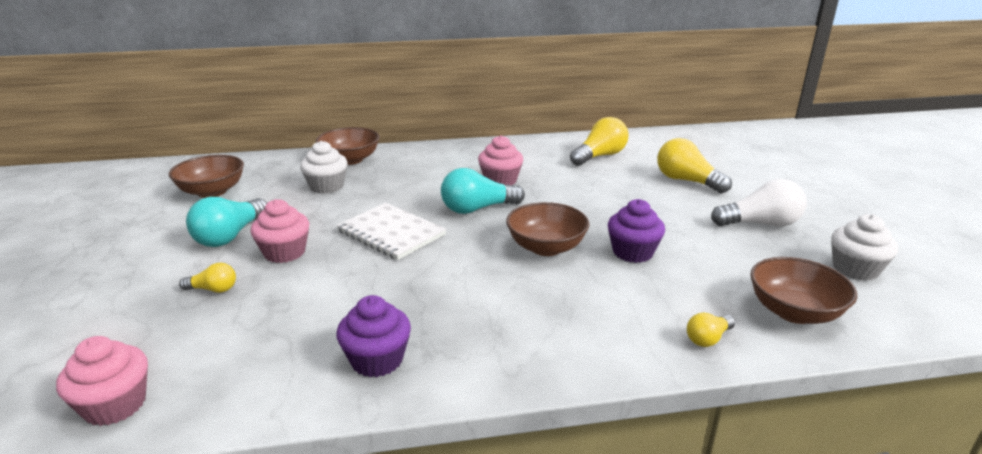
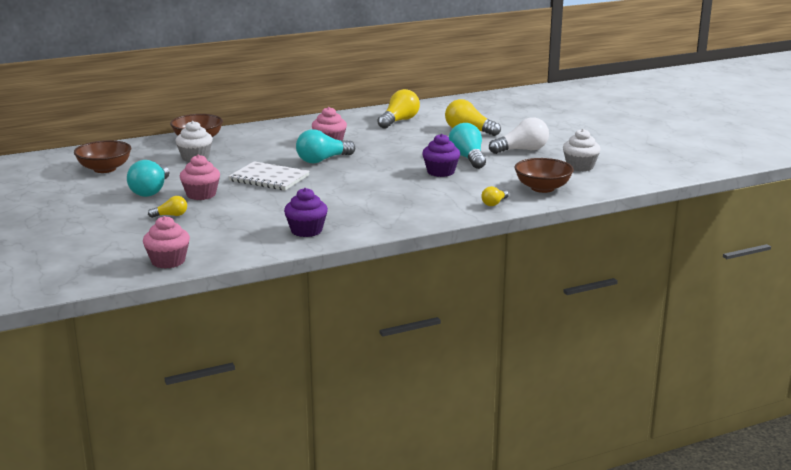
camera: 15 degrees left, 5 degrees down
brown bowl [506,202,590,256] -> none
none -> turquoise light bulb [449,123,486,169]

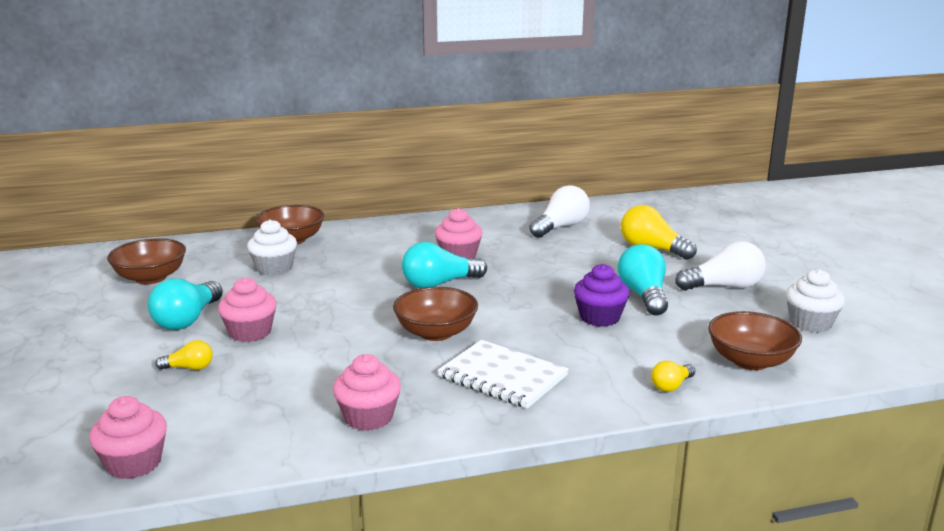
camera: 10 degrees right, 0 degrees up
white notebook [228,161,310,190] -> white notebook moved to [438,340,569,409]
purple cupcake [284,188,328,237] -> pink cupcake [333,354,401,431]
yellow light bulb [377,89,420,129] -> white light bulb [529,185,590,238]
none -> brown bowl [393,287,478,341]

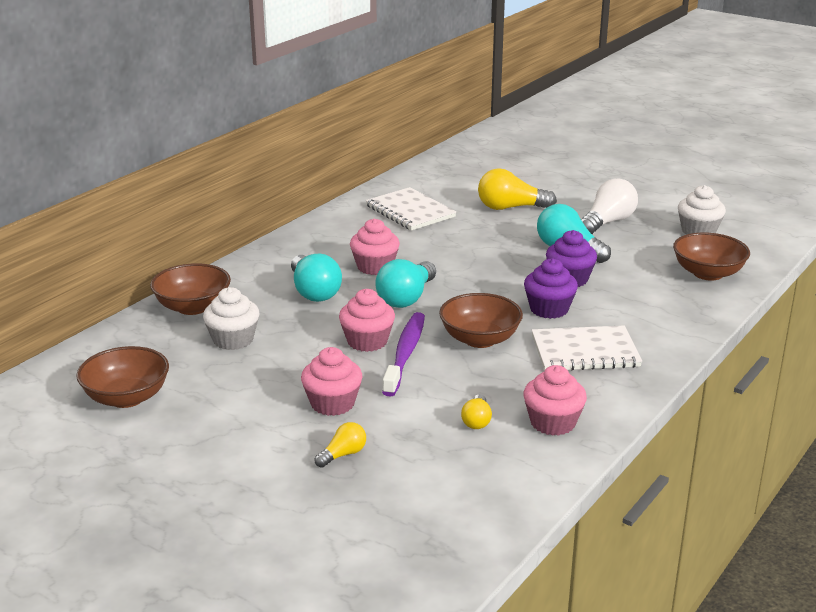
camera: 40 degrees left, 5 degrees up
pink cupcake [89,396,167,479] -> pink cupcake moved to [339,289,395,352]
turquoise light bulb [148,278,223,330] -> turquoise light bulb moved to [291,254,342,302]
white light bulb [529,185,590,238] -> white notebook [366,187,456,231]
yellow light bulb [651,361,696,392] -> yellow light bulb moved to [461,394,492,429]
none -> purple toothbrush [382,312,425,397]
none -> purple cupcake [524,258,578,319]

